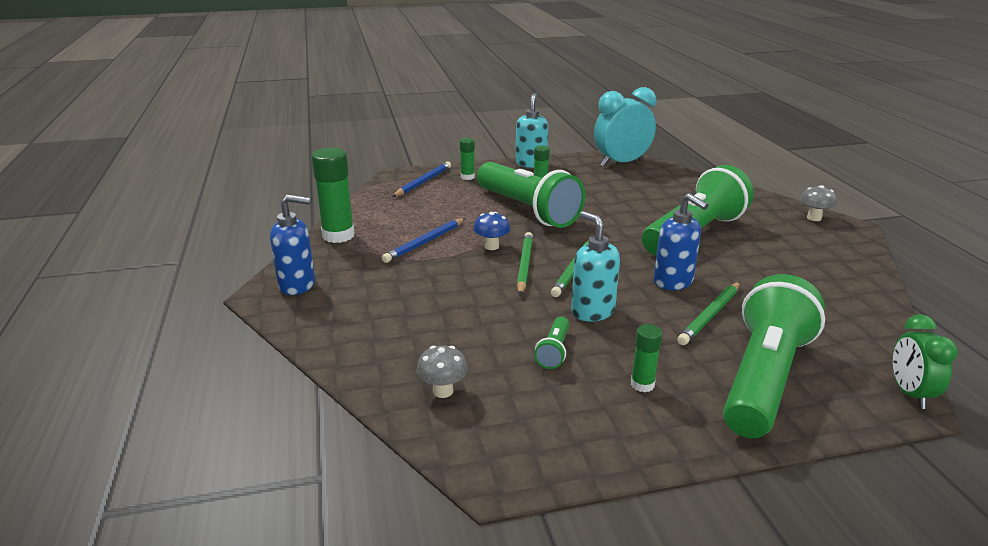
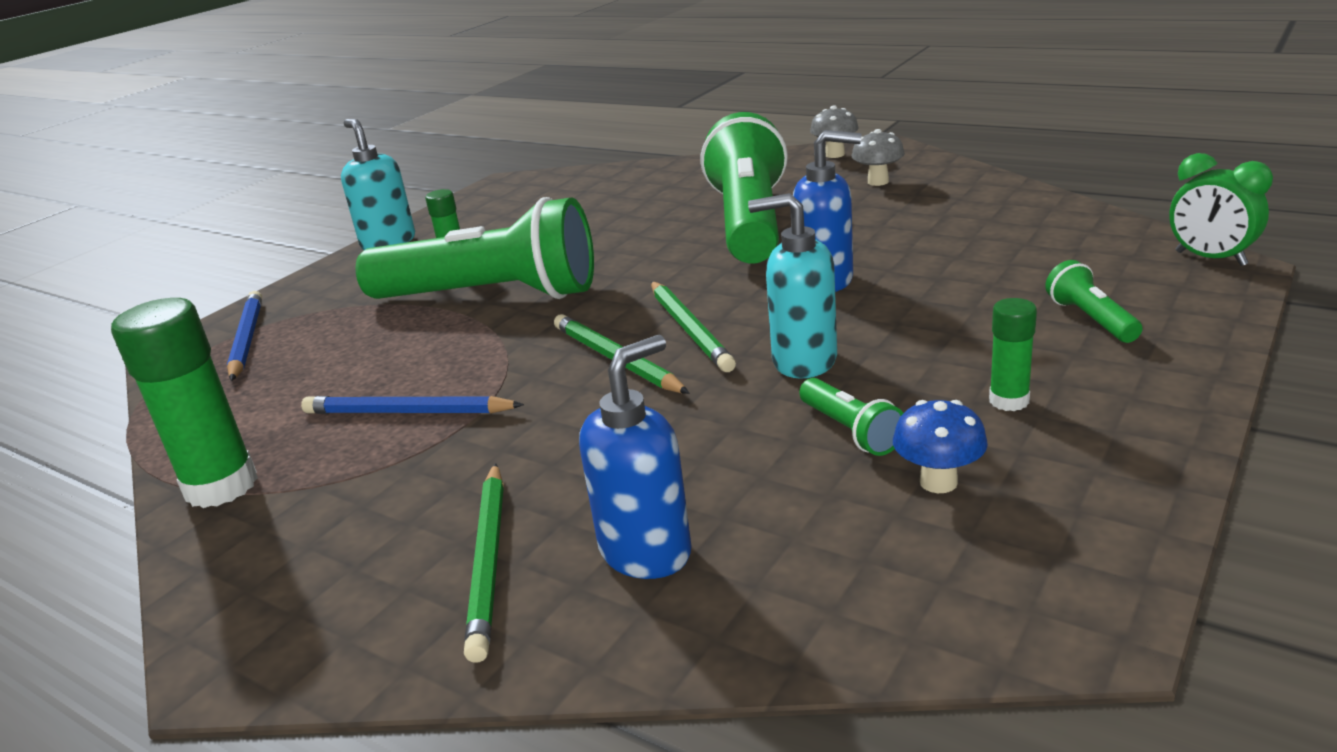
camera: 40 degrees left, 0 degrees up
blue soap dispenser [270,195,315,295] -> blue soap dispenser moved to [579,335,692,579]
blue pencil [382,218,466,263] -> blue pencil turned 105 degrees clockwise [301,396,524,414]
grey mushroom [416,346,468,398] -> grey mushroom moved to [852,129,905,186]
green glue stick [460,138,475,180] -> none
blue mushroom [473,212,510,250] -> blue mushroom moved to [893,400,988,493]
turquoise clock [594,87,656,167] -> none
green pencil [677,282,740,345] -> green pencil moved to [464,463,504,663]
green flashlight [723,274,825,438] -> green flashlight [1045,260,1142,343], size x0.40

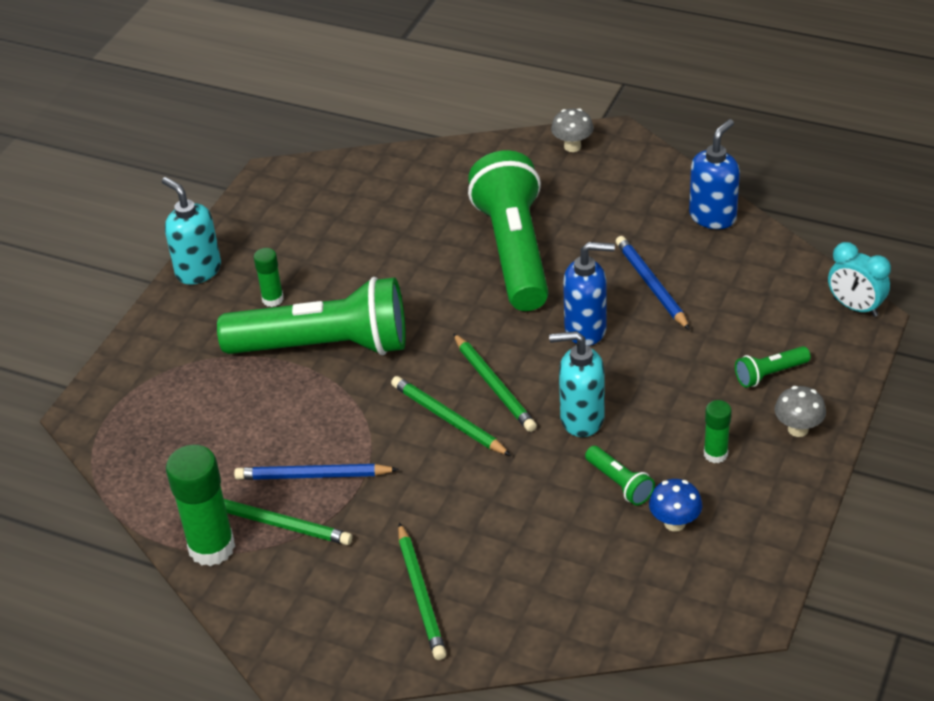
camera: 10 degrees left, 15 degrees up
blue pencil [227,291,262,381] -> blue pencil moved to [616,236,690,330]
blue soap dispenser [579,335,692,579] -> blue soap dispenser moved to [689,119,740,229]
grey mushroom [852,129,905,186] -> grey mushroom moved to [775,386,826,437]
green flashlight [1045,260,1142,343] -> green flashlight turned 90 degrees counterclockwise [735,346,811,388]
green clock [1169,153,1273,266] -> turquoise clock [828,242,891,317]
none -> green pencil [224,499,352,545]

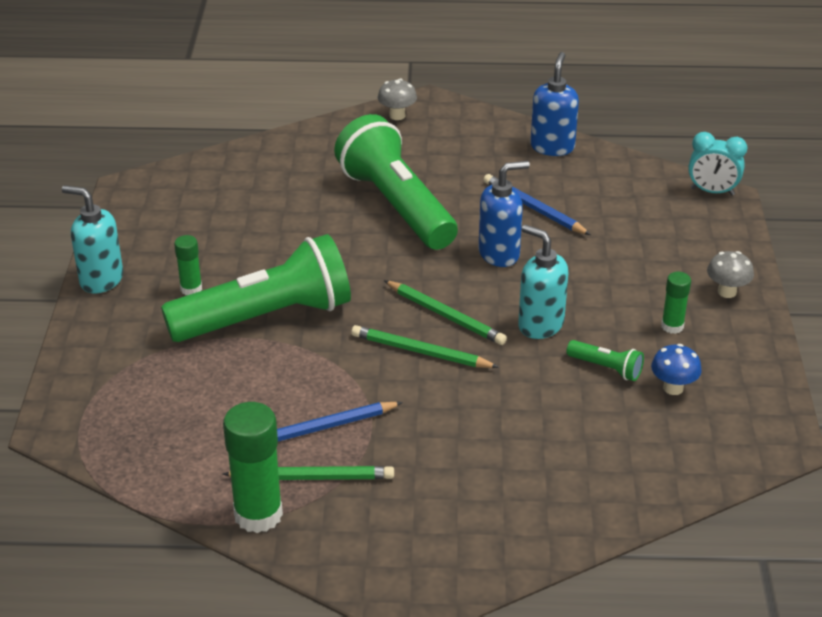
camera: 25 degrees left, 5 degrees down
green pencil [398,522,446,660] -> none
turquoise soap dispenser [549,331,605,437] -> turquoise soap dispenser turned 60 degrees clockwise [518,224,568,339]
green flashlight [735,346,811,388] -> none

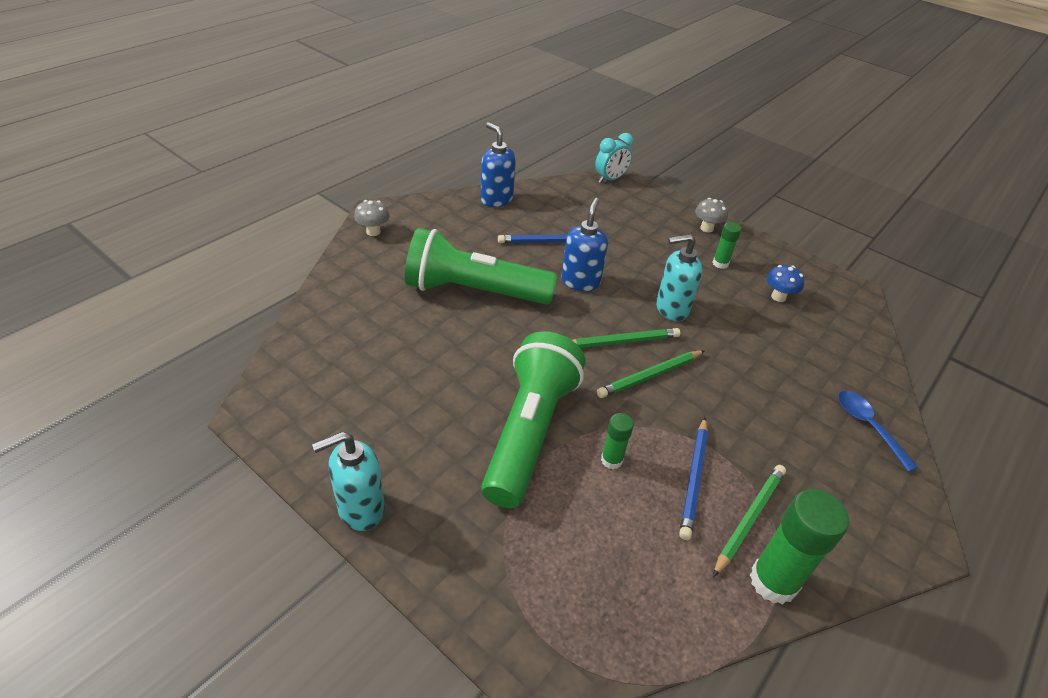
camera: 55 degrees left, 5 degrees up
green glue stick [174,235,202,295] -> green glue stick moved to [601,413,634,469]
green flashlight [566,340,644,381] -> none
none -> blue spoon [838,390,918,472]

